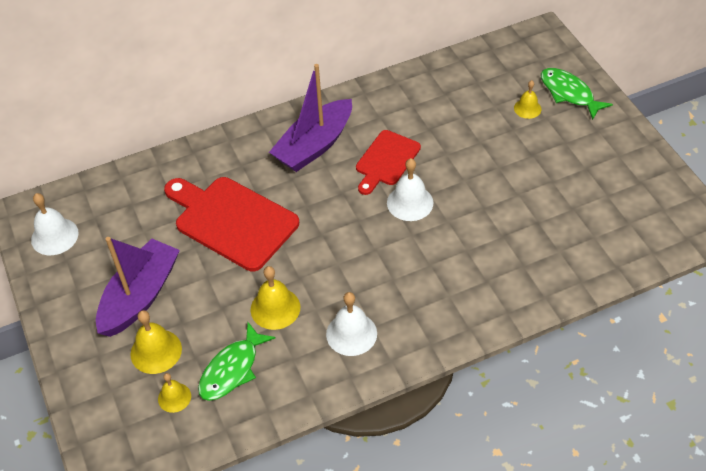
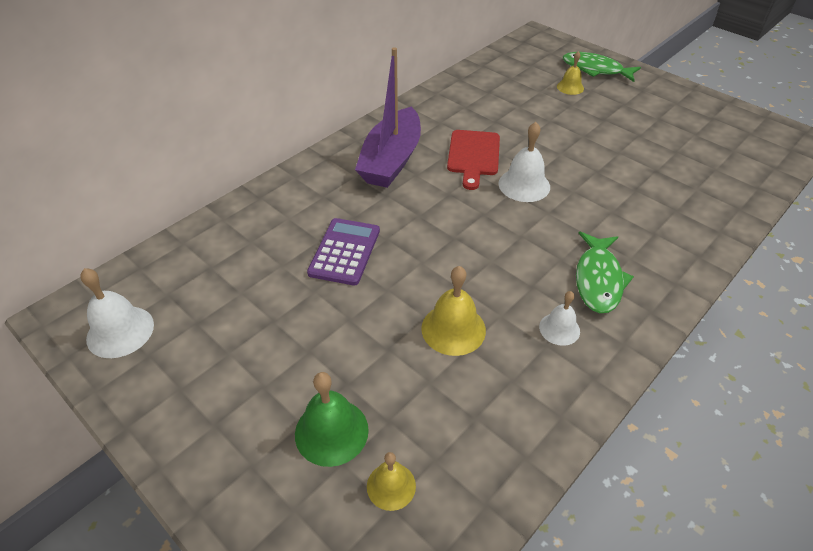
camera: 25 degrees left, 5 degrees down
purple boat [96,237,180,337] -> none
yellow bell [130,310,182,374] -> green bell [295,372,369,467]
red cutting board [164,177,299,271] -> purple calculator [307,218,380,286]
green fish [198,322,276,401] -> green fish moved to [576,231,634,313]
white bell [326,292,377,356] -> white bell [539,291,580,346], size x0.63

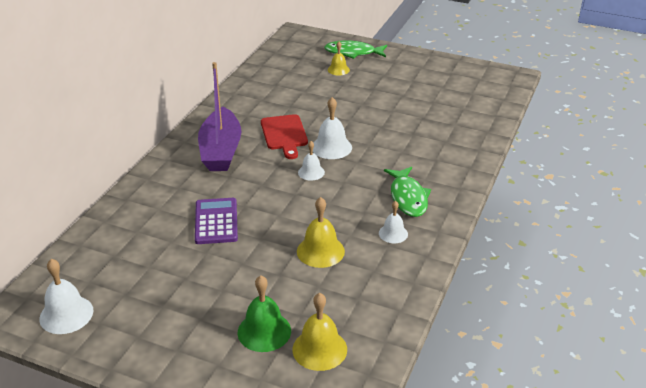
camera: 20 degrees left, 10 degrees down
yellow bell [367,452,416,511] -> yellow bell [292,293,347,371], size x1.59
none -> white bell [298,141,325,181]

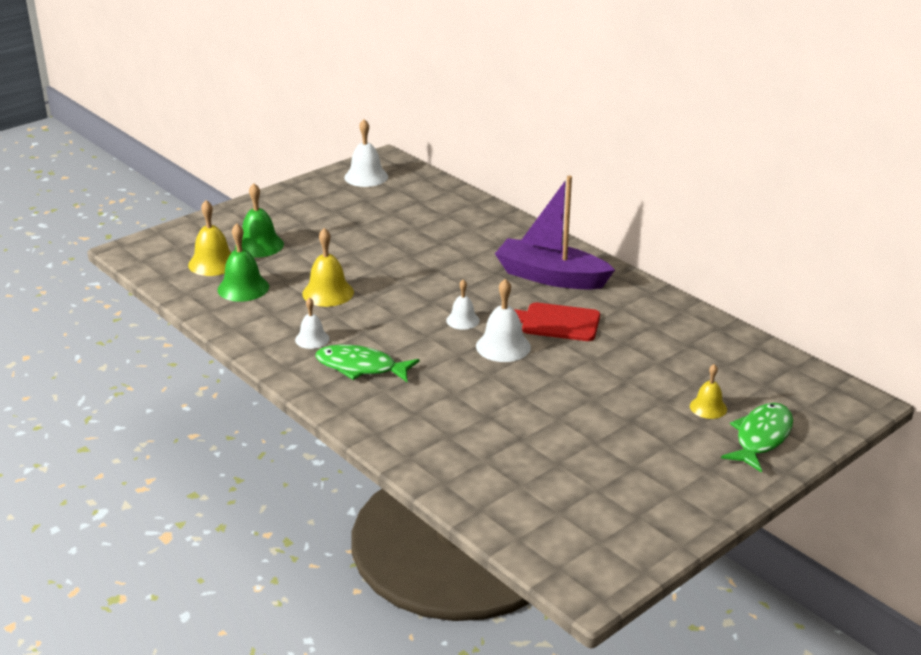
camera: 115 degrees right, 5 degrees down
purple calculator [195,198,238,244] -> none
none -> green bell [218,223,269,302]

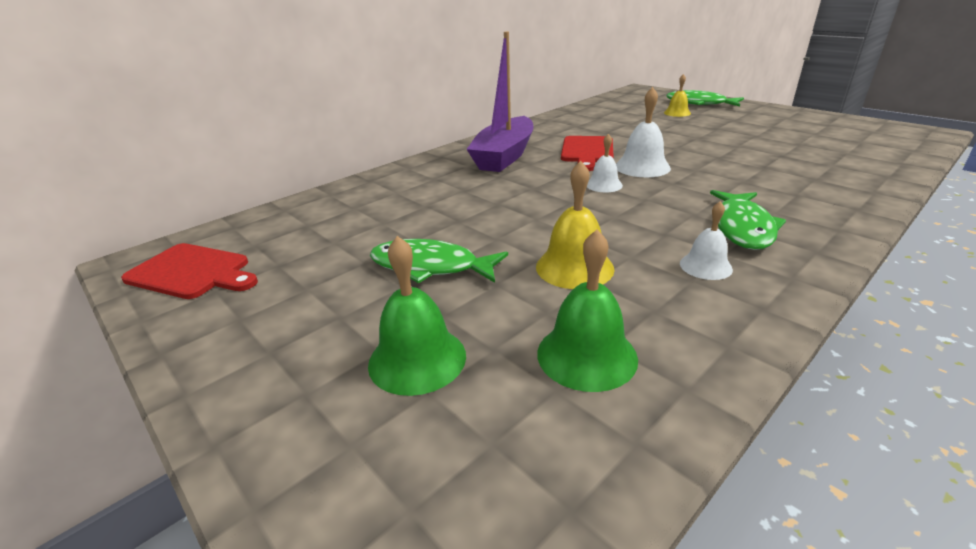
camera: 90 degrees left, 0 degrees up
yellow bell [188,200,231,276] -> none
white bell [345,119,388,187] -> red cutting board [121,243,258,299]
none -> green fish [370,239,508,283]

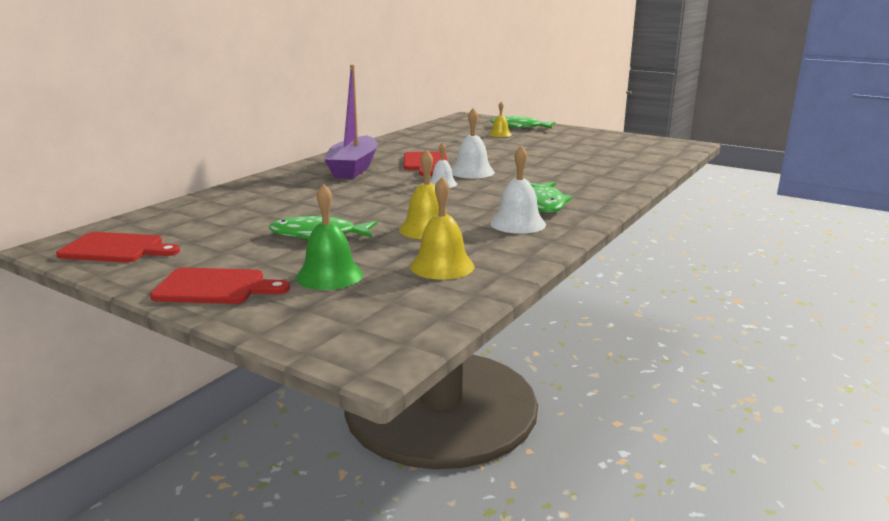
camera: 15 degrees left, 10 degrees down
green bell [537,229,638,392] -> yellow bell [410,177,474,280]
white bell [680,201,733,280] -> white bell [490,145,546,234], size x1.59
none -> red cutting board [150,268,290,304]

